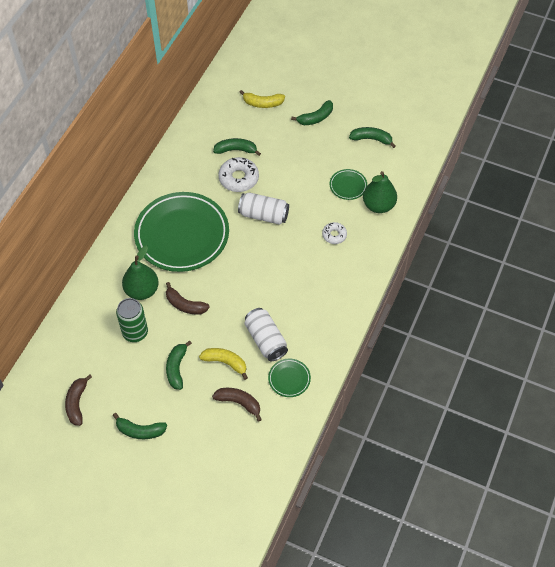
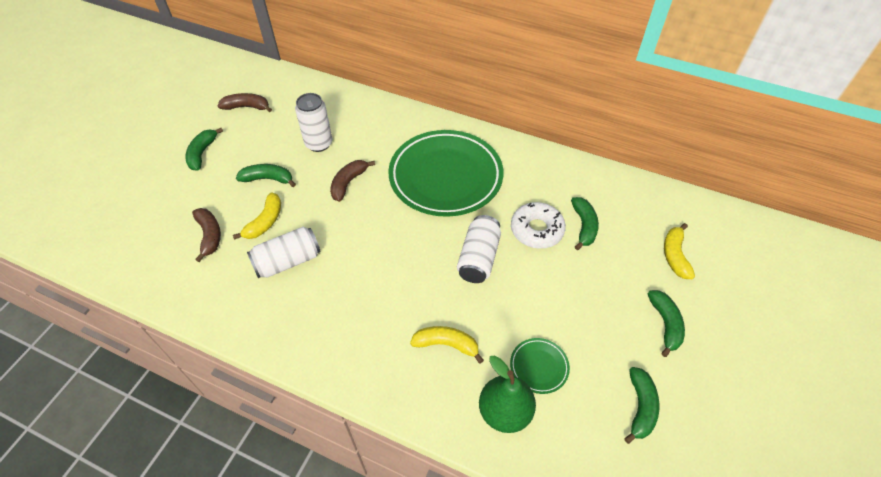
camera: 90 degrees right, 5 degrees down
green can [116,298,148,342] -> white can [295,93,332,152]
green pear [122,246,159,300] -> none
brown banana [212,388,262,422] -> brown banana turned 45 degrees counterclockwise [192,208,221,262]
green plate [268,359,311,397] -> none
green banana [291,100,333,125] -> green banana turned 150 degrees counterclockwise [648,290,685,357]
white donut [322,222,347,244] -> yellow banana [410,326,484,364]

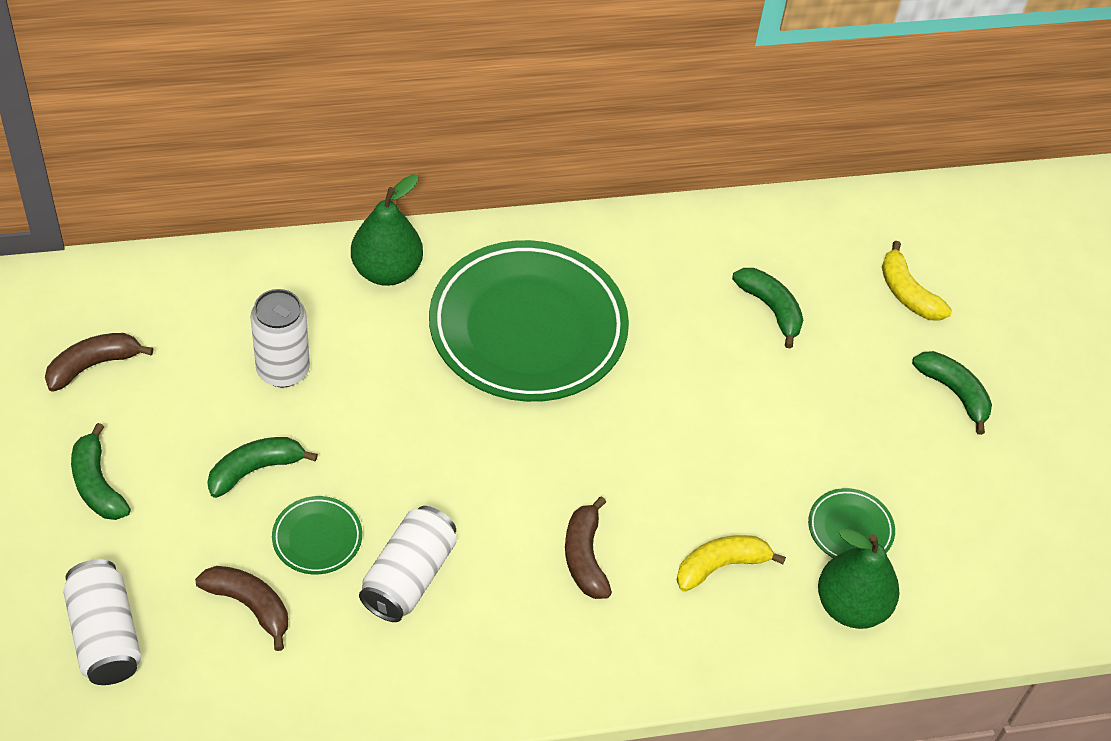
camera: 40 degrees left, 0 degrees up
yellow banana [233,193,281,240] -> green plate [272,496,362,574]
brown banana [330,160,375,202] -> brown banana moved to [565,496,612,599]
white can [457,215,501,283] -> white can moved to [63,559,141,685]
white donut [511,202,566,249] -> none
green banana [624,367,659,444] -> none
none -> green pear [351,174,423,286]

